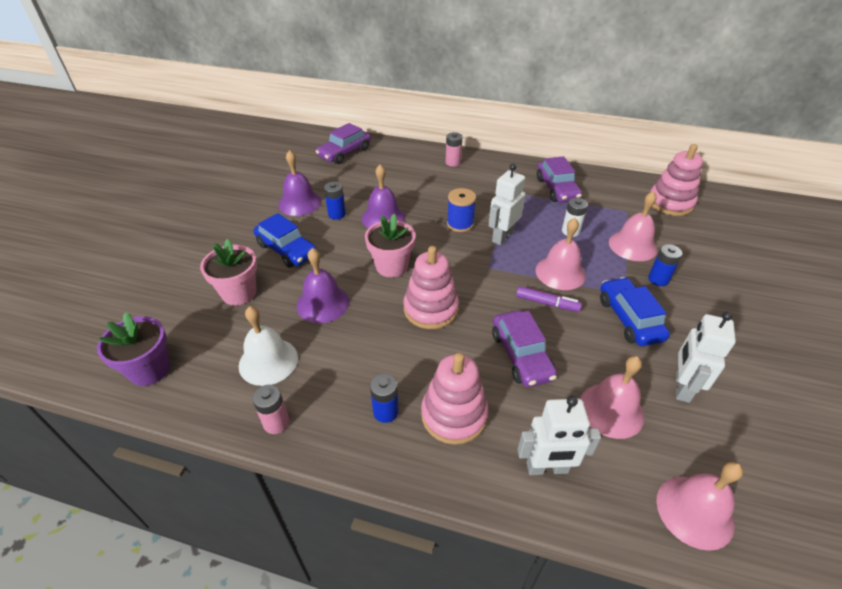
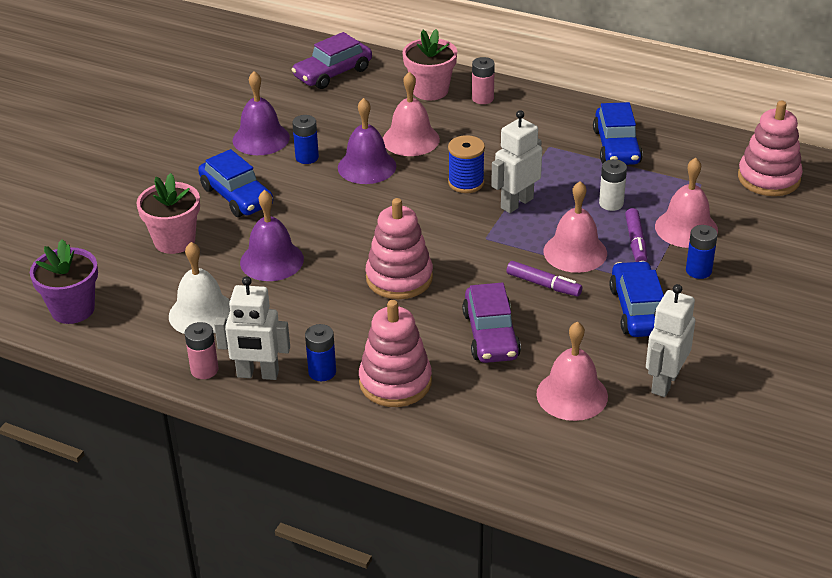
camera: 10 degrees right, 5 degrees down
pink flower pot [365,214,416,277] -> pink flower pot moved to [403,29,457,100]
white robot [517,396,601,475] -> white robot moved to [214,276,290,380]
purple car [537,156,582,203] -> blue car [593,102,643,165]
pink bell [656,462,743,551] -> pink bell moved to [383,72,440,156]
none -> purple marker [625,208,647,262]

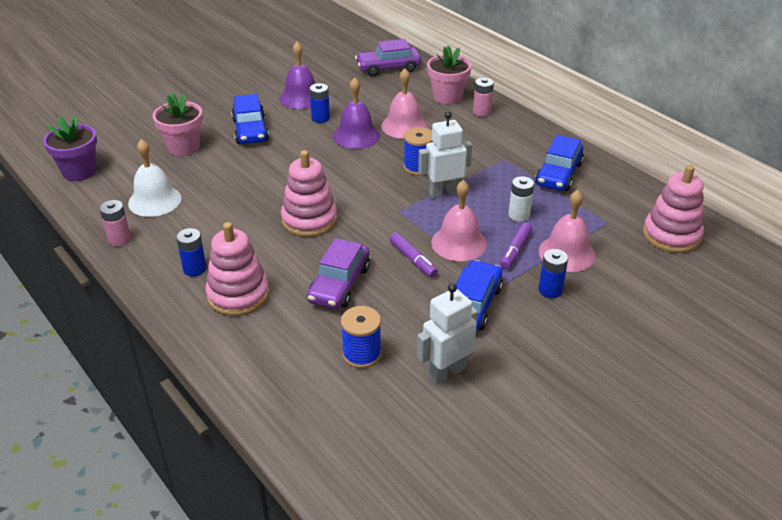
camera: 25 degrees right, 0 degrees up
white robot [214,276,290,380] -> none
purple bell [240,190,304,281] -> none
pink bell [536,321,608,421] -> blue spool [341,306,381,368]

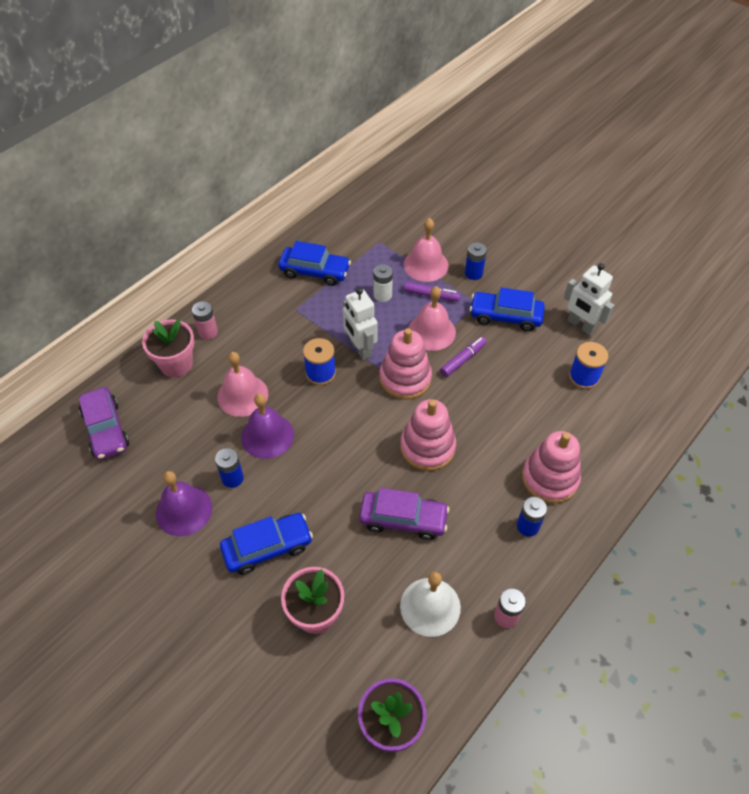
camera: 100 degrees left, 15 degrees up
purple car [307,238,370,309] -> purple car moved to [359,488,449,540]
pink stacking toy [643,165,704,253] -> pink stacking toy moved to [379,328,432,400]

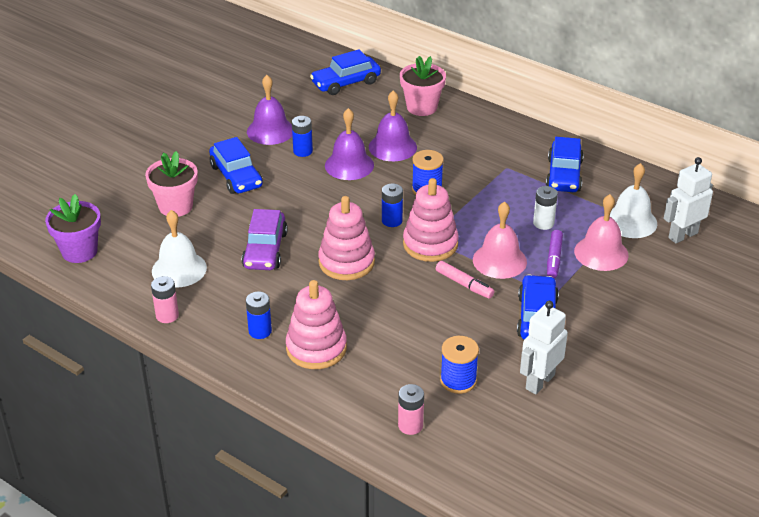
camera: 85 degrees right, 15 degrees down
purple car [79,387,129,460] -> blue car [310,50,381,95]
pink battery [192,301,218,340] -> pink battery moved to [398,384,424,435]
pink bell [217,352,268,417] -> purple bell [369,90,417,161]
white robot [343,288,378,360] -> white robot moved to [664,157,713,243]
purple marker [440,337,487,377] -> pink marker [436,261,494,299]
blue battery [465,242,487,280] -> blue battery moved to [382,184,403,227]
none -> white bell [610,163,657,238]

